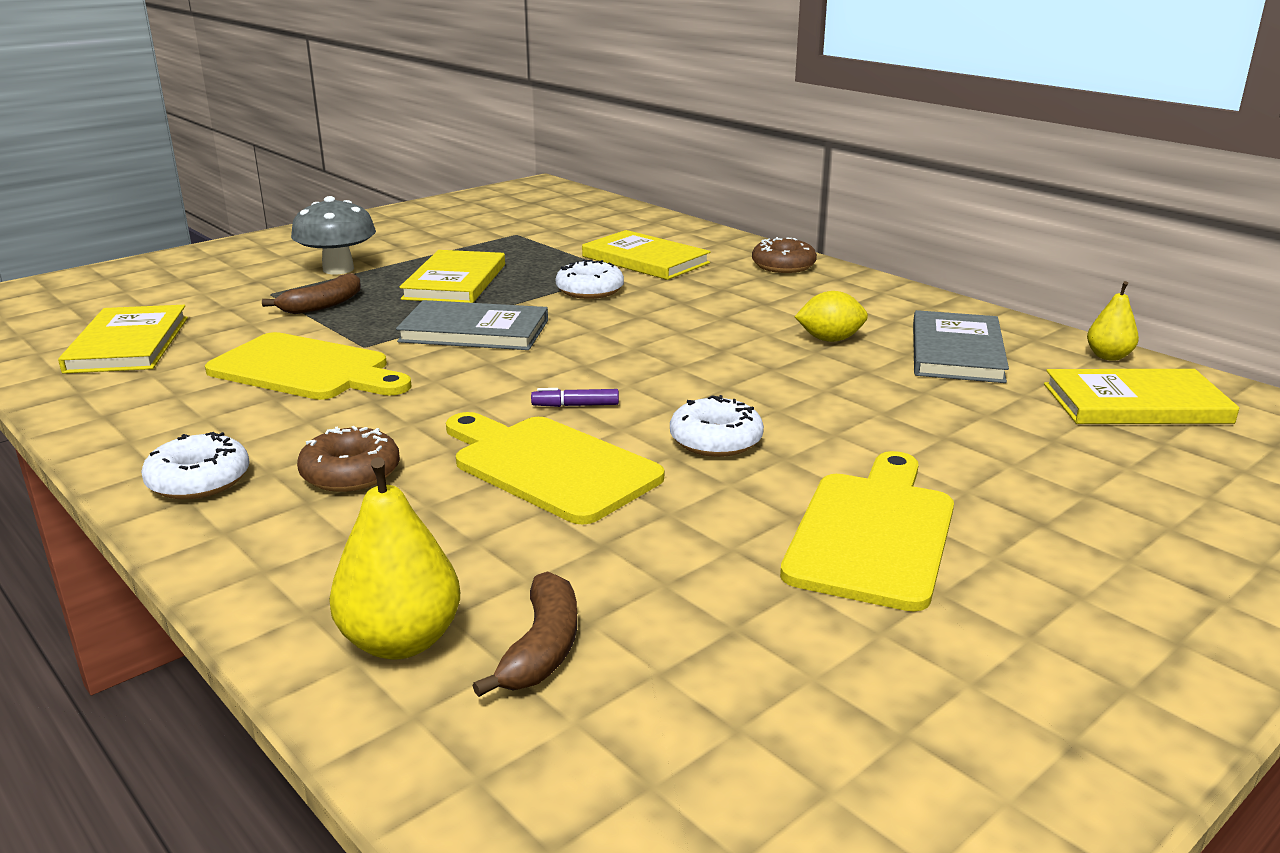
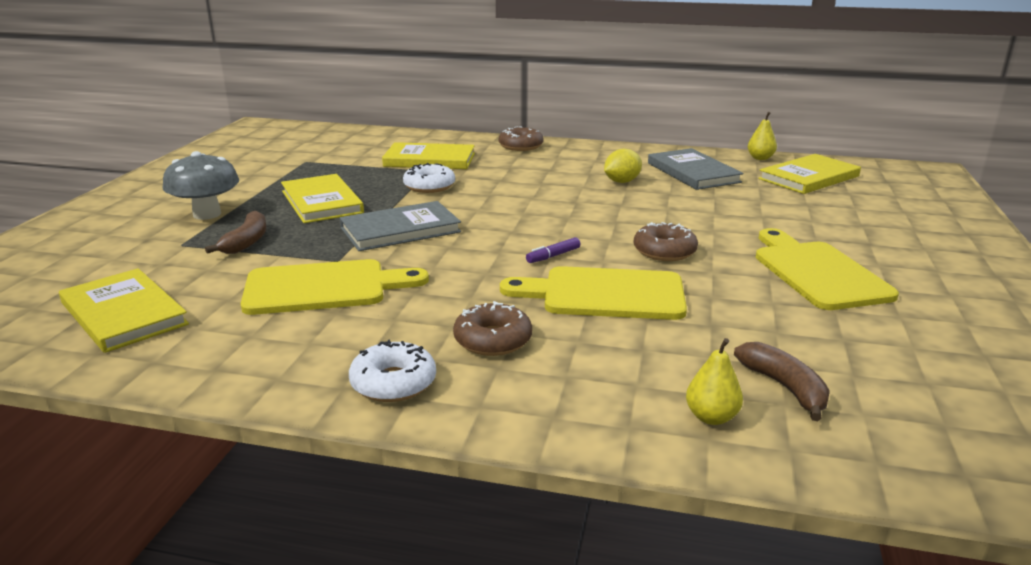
camera: 35 degrees left, 0 degrees up
yellow pear [329,457,460,659] -> yellow pear [686,338,743,425], size x0.60
white donut [670,395,764,457] -> brown donut [634,222,698,261]

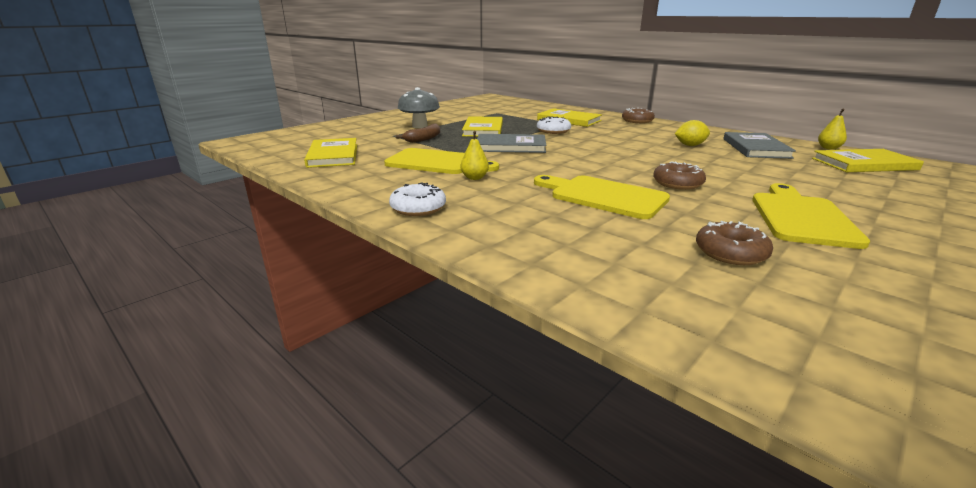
camera: 30 degrees right, 0 degrees up
brown donut [453,301,532,356] -> brown donut moved to [696,221,773,265]
purple marker [526,237,580,263] -> none
yellow pear [686,338,743,425] -> yellow pear moved to [461,131,489,180]
brown banana [734,342,830,421] -> none

